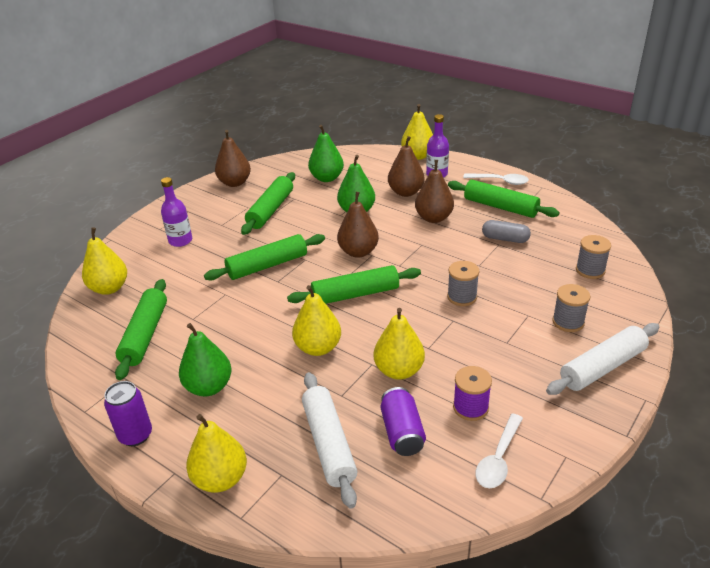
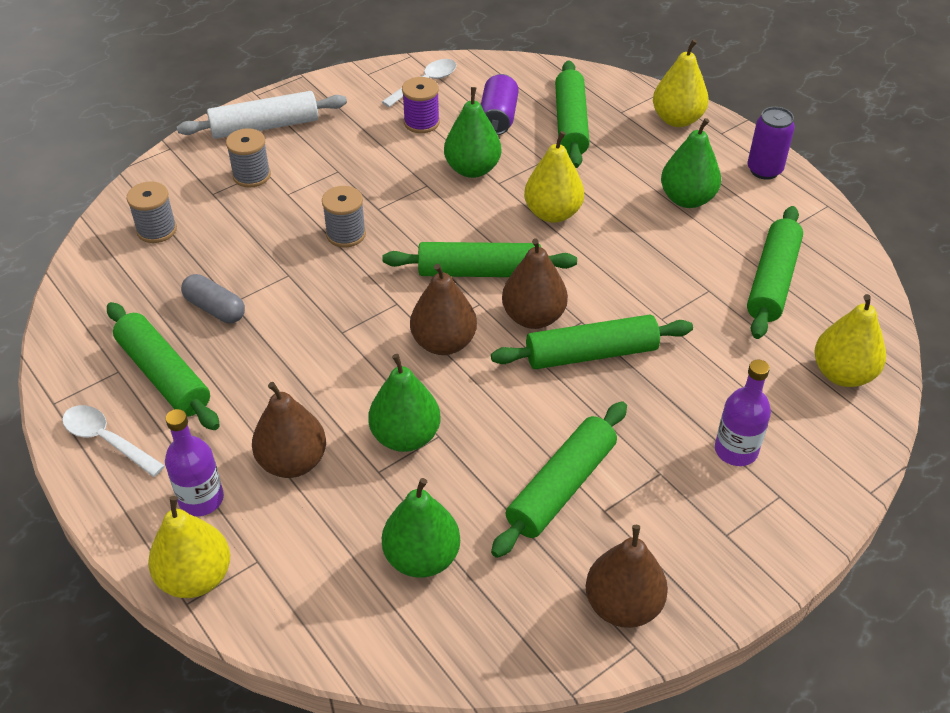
camera: 165 degrees left, 10 degrees up
white rolling pin [302,372,357,509] -> green rolling pin [555,60,590,168]
yellow pear [374,308,425,380] -> green pear [444,87,501,178]
brown pear [415,160,454,223] -> brown pear moved to [502,238,568,329]

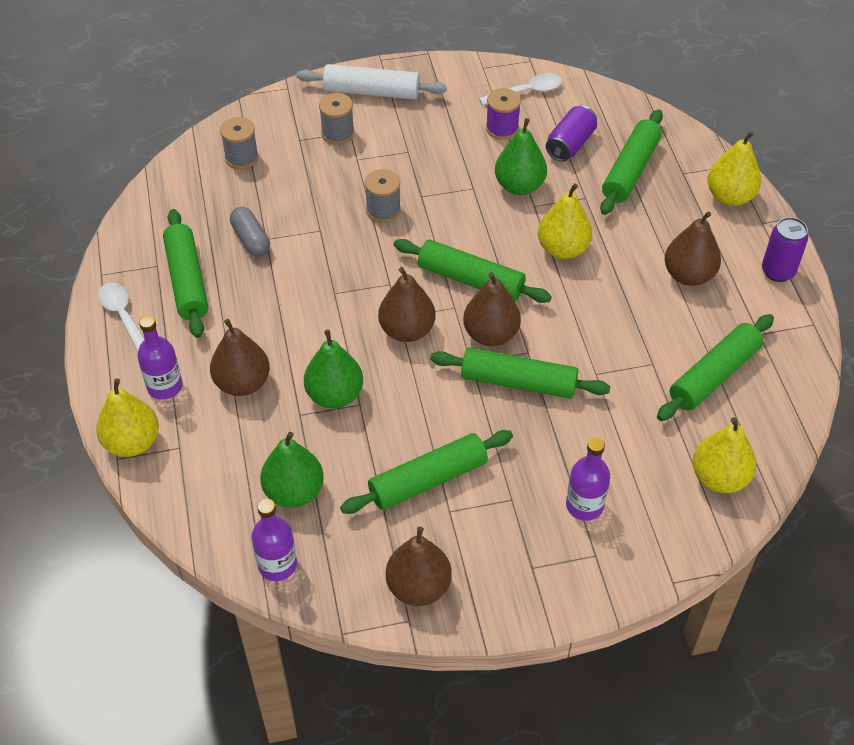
camera: 25 degrees right, 5 degrees up
green pear [661,118,721,208] -> brown pear [664,212,721,286]
none -> purple bottle [251,499,297,581]

